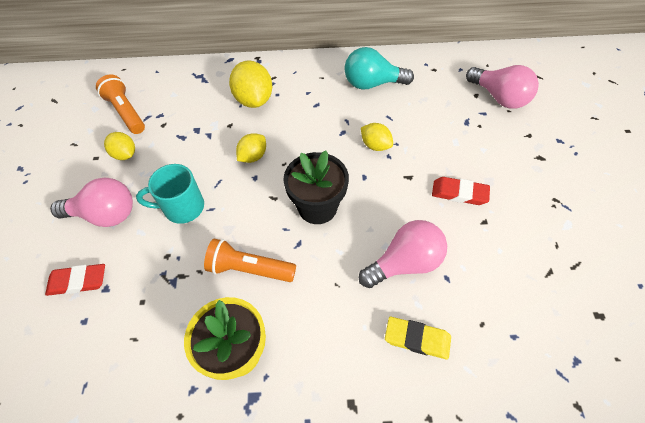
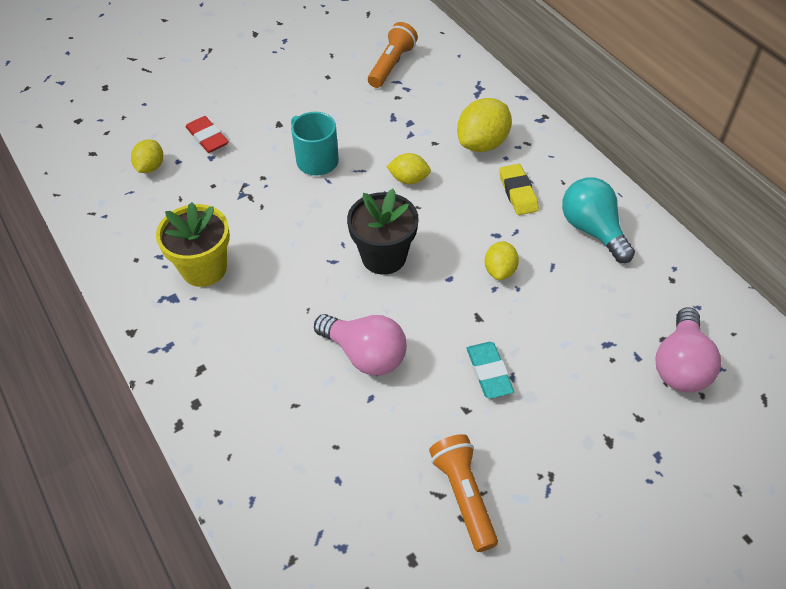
camera: 60 degrees right, 5 degrees down
pink light bulb [50,178,133,227] -> none
yellow lemon [104,132,135,160] -> yellow lemon moved to [131,140,163,173]
orange flashlight [204,239,296,282] -> orange flashlight moved to [429,434,498,552]
yellow eraser [385,317,451,360] -> yellow eraser moved to [499,164,539,215]
red eraser [432,177,490,205] -> turquoise eraser [466,342,514,399]

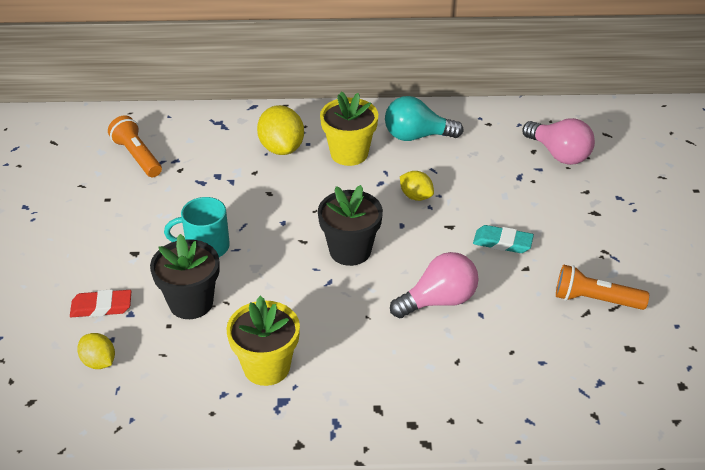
camera: 60 degrees left, 10 degrees down
yellow lemon [386,153,431,184] -> none
yellow eraser [499,164,539,215] -> yellow flower pot [320,92,378,166]
none -> black flower pot [150,234,220,319]

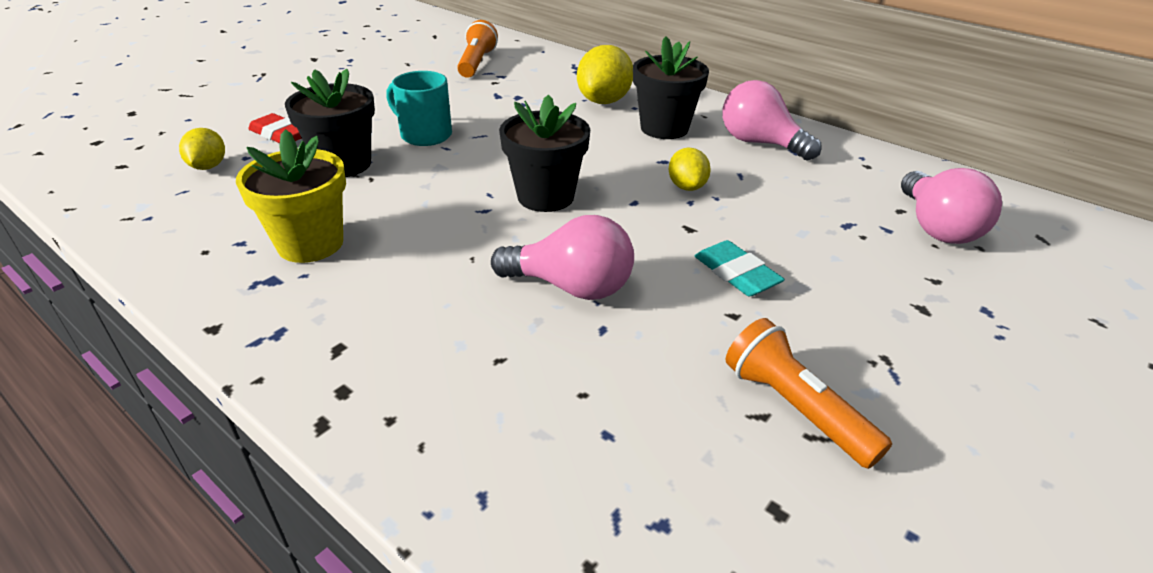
camera: 40 degrees right, 5 degrees down
yellow flower pot [320,92,378,166] -> black flower pot [633,36,709,139]
turquoise light bulb [385,96,463,141] -> pink light bulb [722,80,822,161]

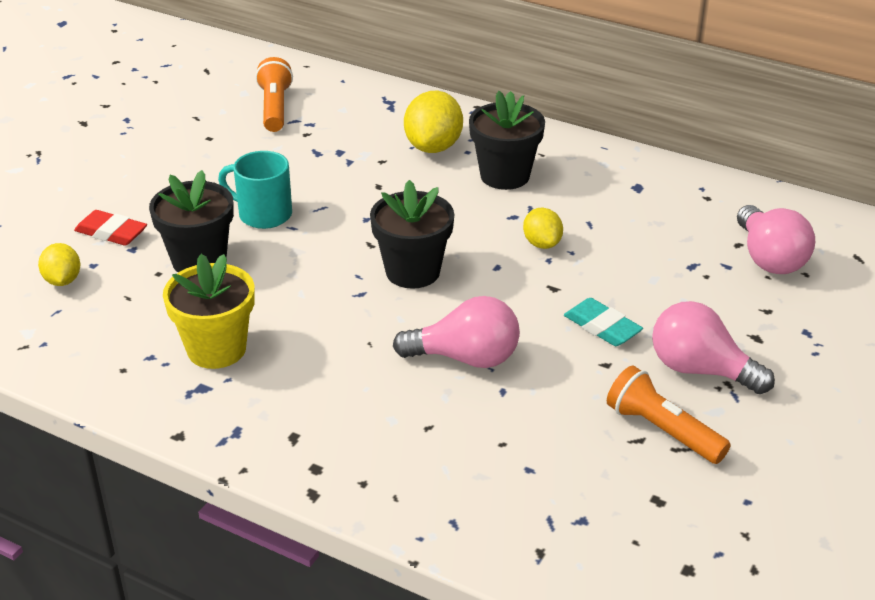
camera: 10 degrees left, 0 degrees up
pink light bulb [722,80,822,161] -> pink light bulb moved to [652,301,775,394]

